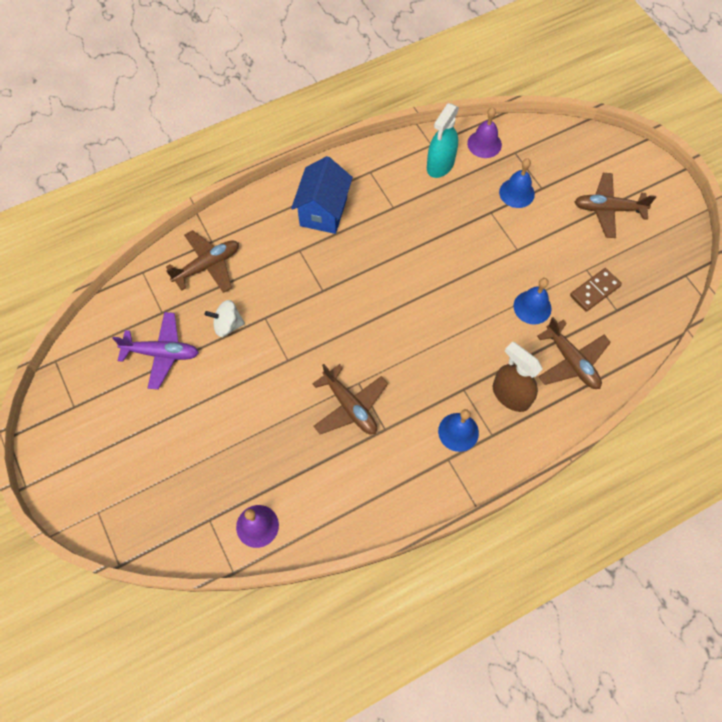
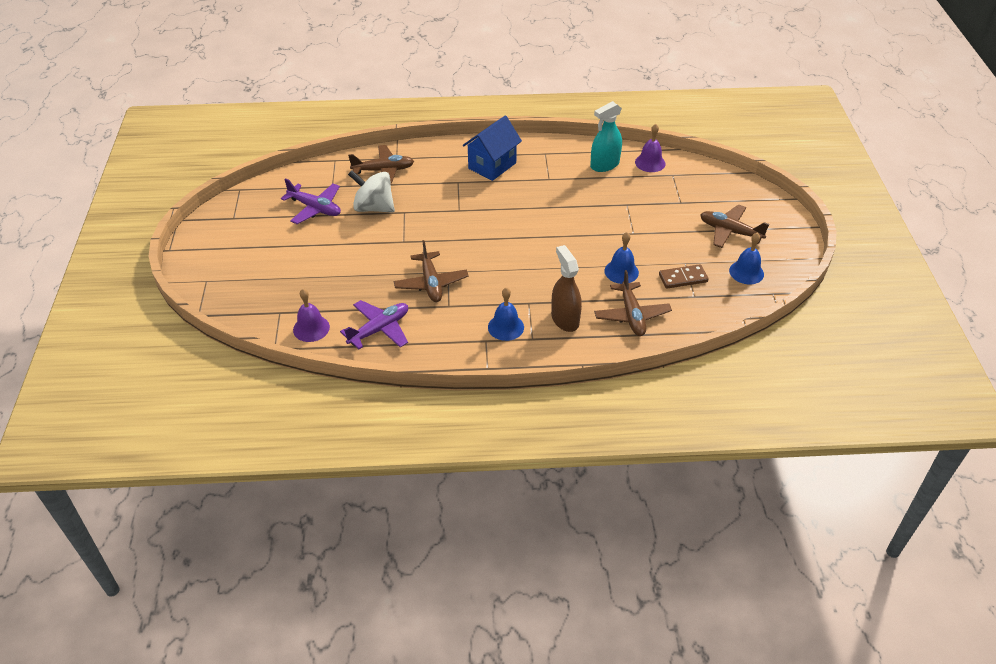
camera: 25 degrees right, 20 degrees down
white spinning top [205,300,245,337] -> white spinning top [348,170,395,213], size x1.58
blue bell [499,158,535,208] -> blue bell moved to [729,233,764,284]
none -> purple plane [340,300,408,349]

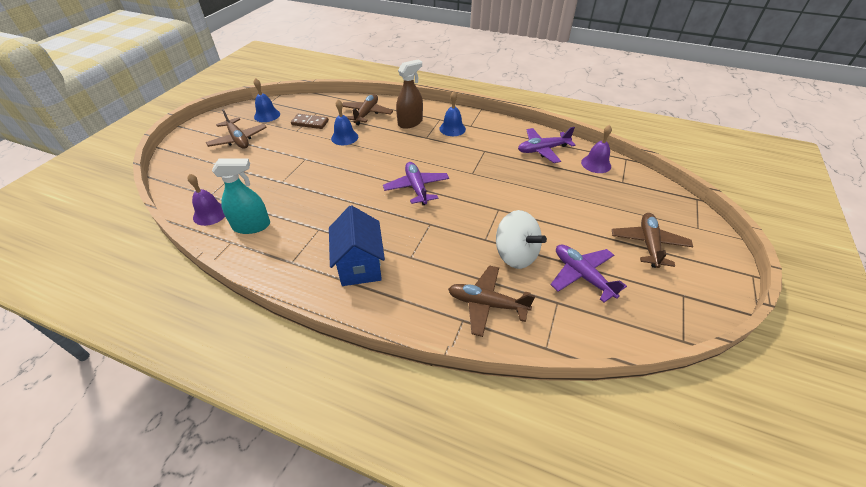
camera: 155 degrees left, 0 degrees up
brown plane [394,240,469,302] -> brown plane moved to [612,213,693,268]
blue house [463,116,522,181] -> blue house turned 75 degrees counterclockwise [329,205,385,286]
brown spray bottle [551,245,582,332] -> brown spray bottle turned 135 degrees counterclockwise [396,60,423,129]
none -> purple plane [383,162,449,205]

